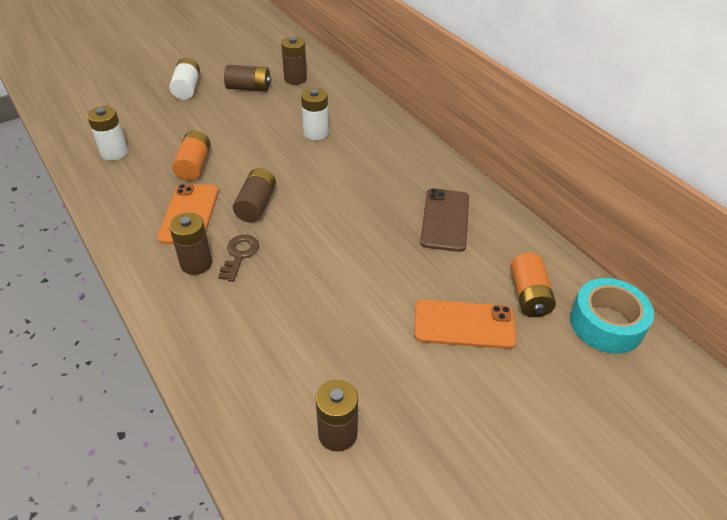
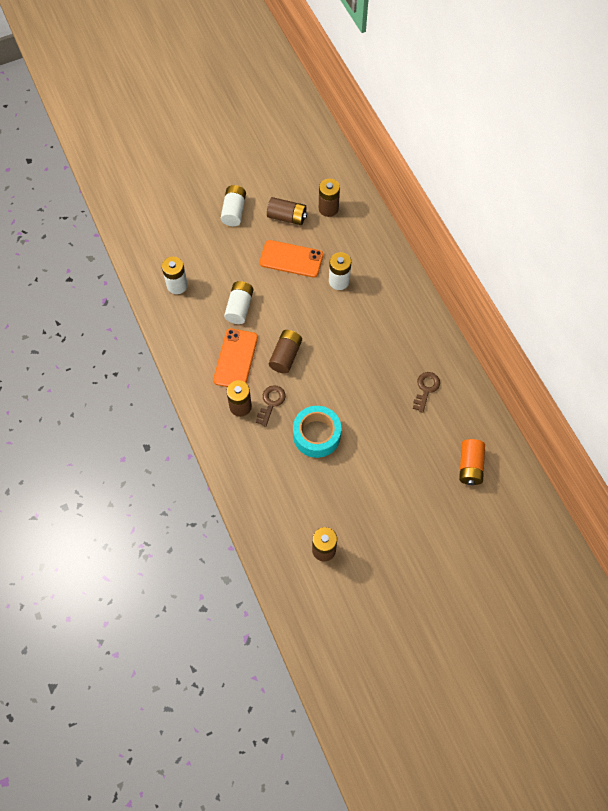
camera: 10 degrees right, 20 degrees up
orange battery [172,131,210,181] -> white battery [224,281,253,324]
orange phone [414,300,516,349] -> orange phone moved to [259,240,323,278]
brown phone [420,188,469,252] -> brown key [413,372,440,413]
turquoise tape [570,278,654,354] -> turquoise tape moved to [293,406,341,458]

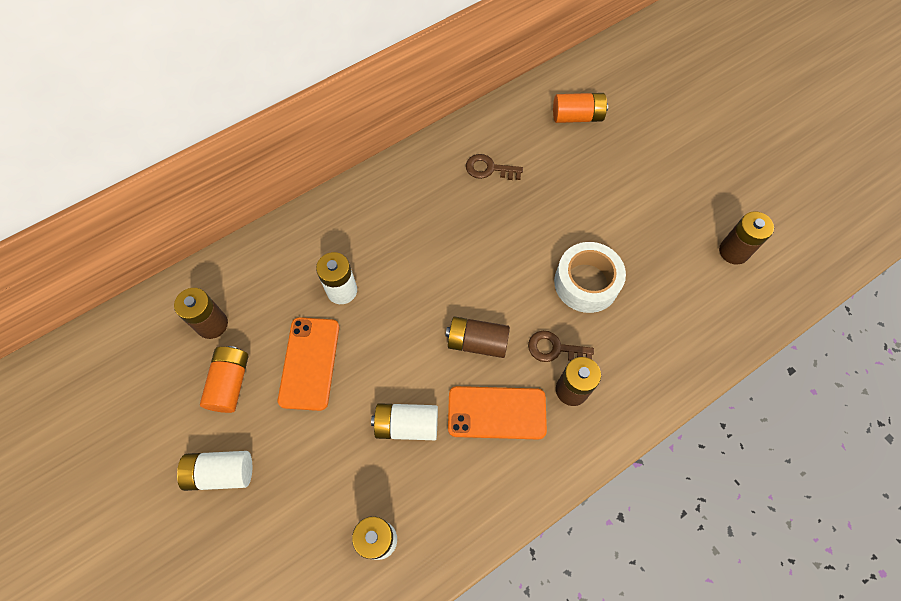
camera: 100 degrees left, 0 degrees up
brown battery [267,197,307,225] -> orange battery [200,346,249,413]
turquoise tape [293,406,341,458] -> white tape [554,242,626,313]

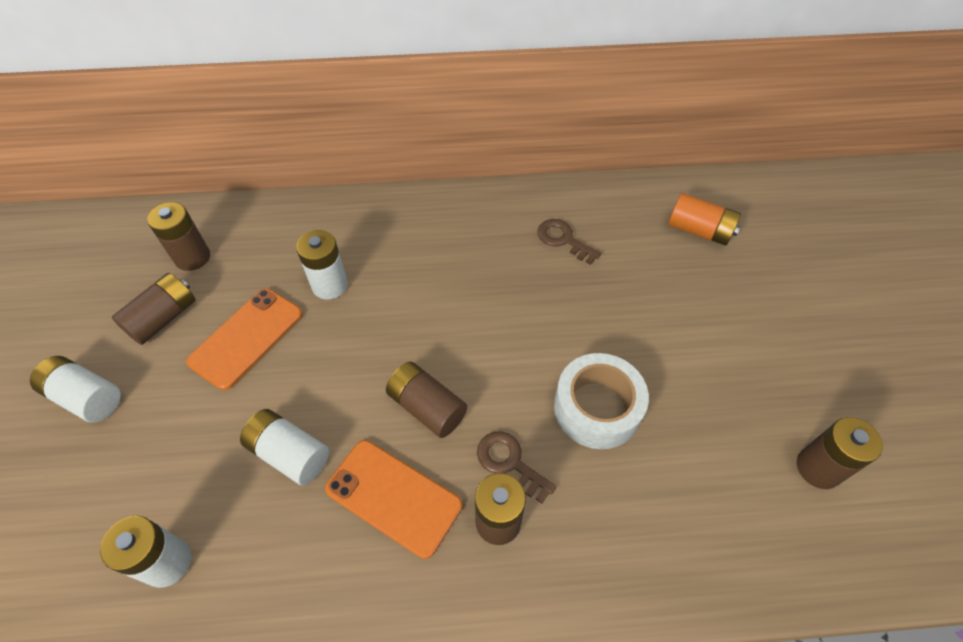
camera: 30 degrees right, 10 degrees down
orange battery [200,346,249,413] -> brown battery [112,273,195,345]

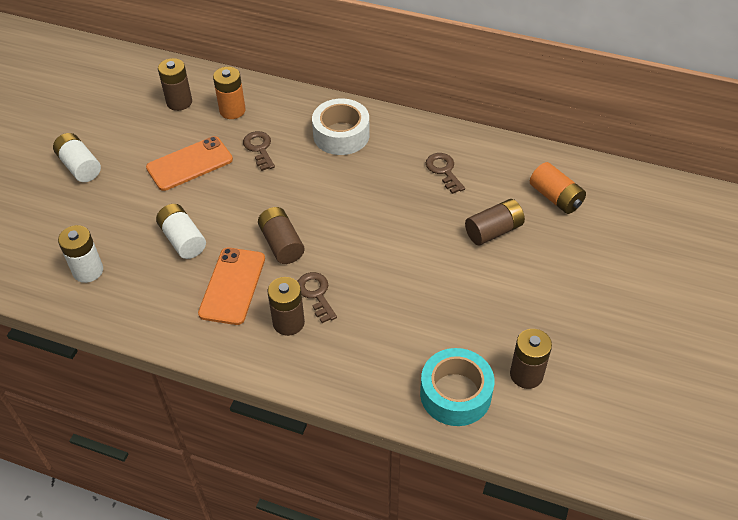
camera: 25 degrees right, 5 degrees down
brown battery [112,273,195,345] -> brown battery moved to [465,199,525,245]
white battery [296,230,348,300] -> brown key [243,131,275,171]
orange phone [325,440,462,559] -> orange phone turned 45 degrees clockwise [198,248,265,325]
white tape [554,353,649,449] -> white tape moved to [312,98,370,155]
none -> orange battery [213,67,246,119]
none -> turquoise tape [420,348,494,426]

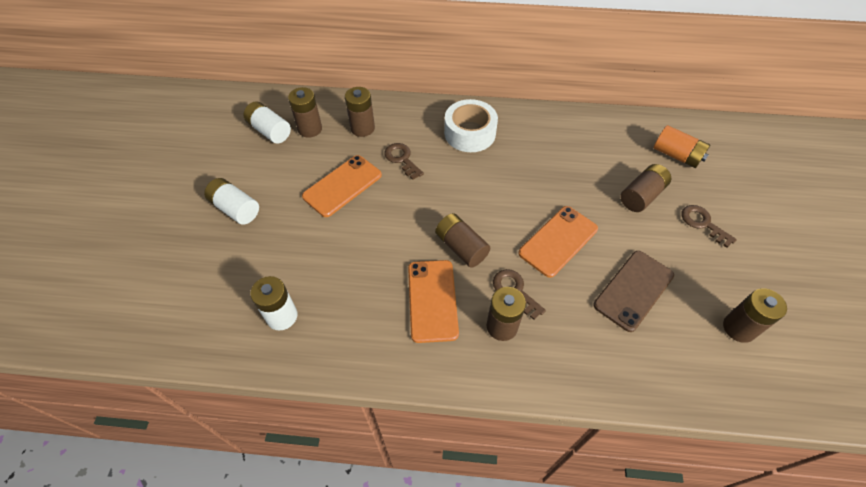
camera: 15 degrees left, 5 degrees up
white battery [156,204,206,259] -> white battery moved to [243,101,291,144]
orange battery [213,67,246,119] -> brown battery [345,87,375,137]
turquoise tape [420,348,494,426] -> none
brown key [426,153,465,194] -> brown key moved to [681,205,737,248]
none -> orange phone [518,206,598,278]
none -> brown phone [593,251,674,332]

